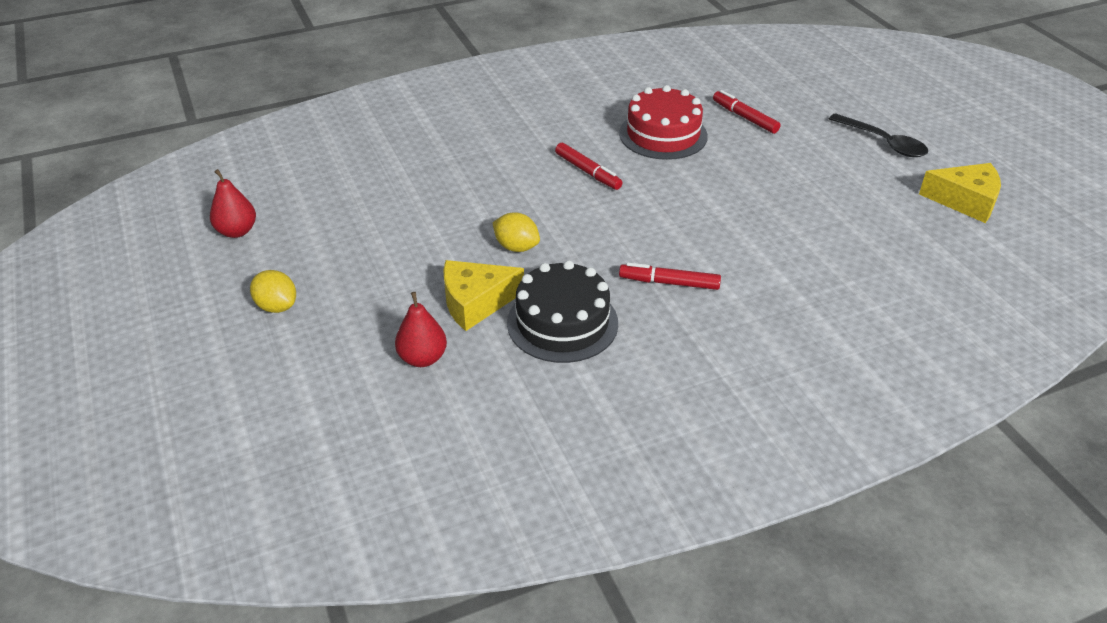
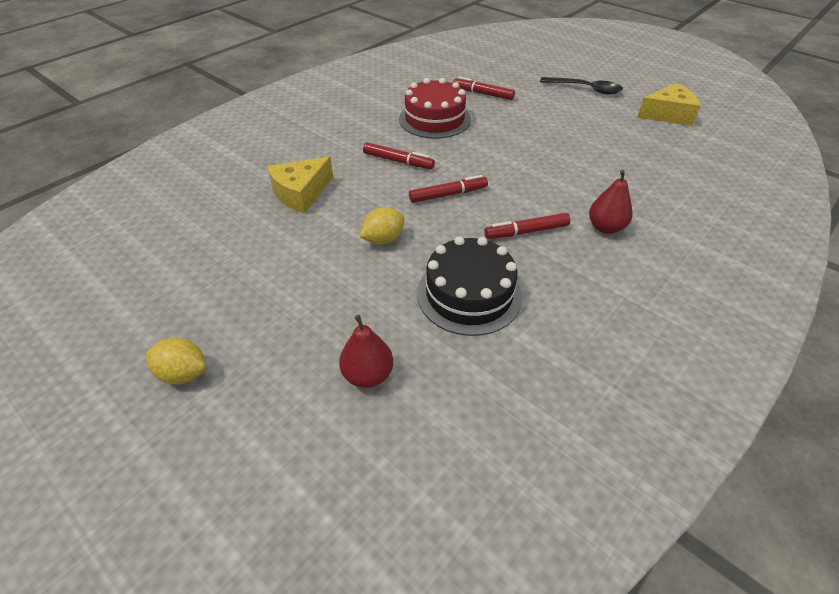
camera: 25 degrees left, 5 degrees up
red pear [210,169,256,238] -> red pear moved to [589,170,633,234]
yellow cheese [443,260,524,331] -> yellow cheese moved to [267,156,333,213]
yellow lemon [493,212,540,252] -> yellow lemon turned 45 degrees counterclockwise [360,207,404,245]
none -> red marker [409,175,488,203]

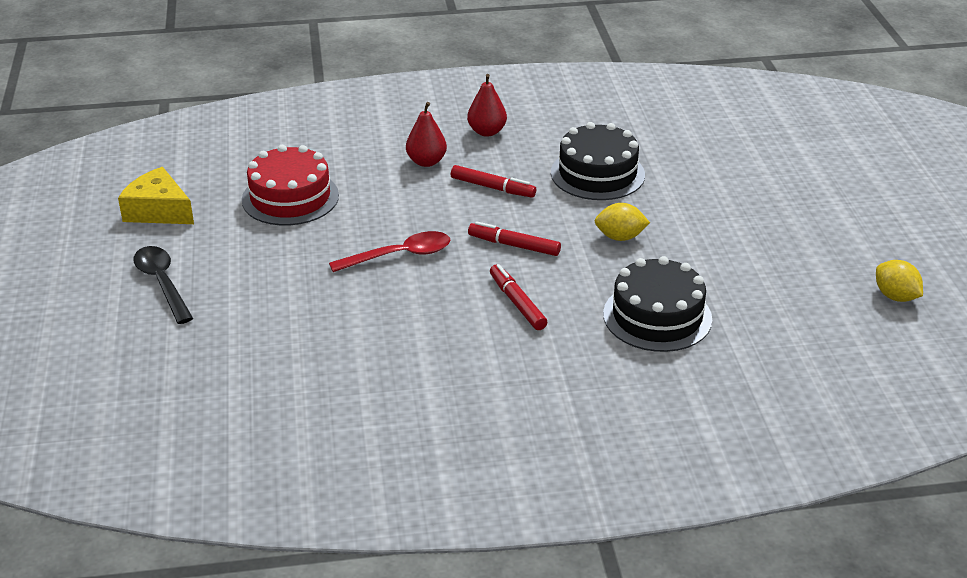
camera: 140 degrees left, 10 degrees down
yellow lemon [146,338,206,384] -> yellow lemon moved to [876,260,923,302]
yellow cheese [267,156,333,213] -> black cake [603,256,712,352]
red pear [339,315,393,388] -> red pear moved to [467,74,507,137]
red cake [399,78,471,139] -> red cake moved to [242,145,339,225]
red marker [453,77,515,100] -> none
none -> red spoon [329,231,451,272]

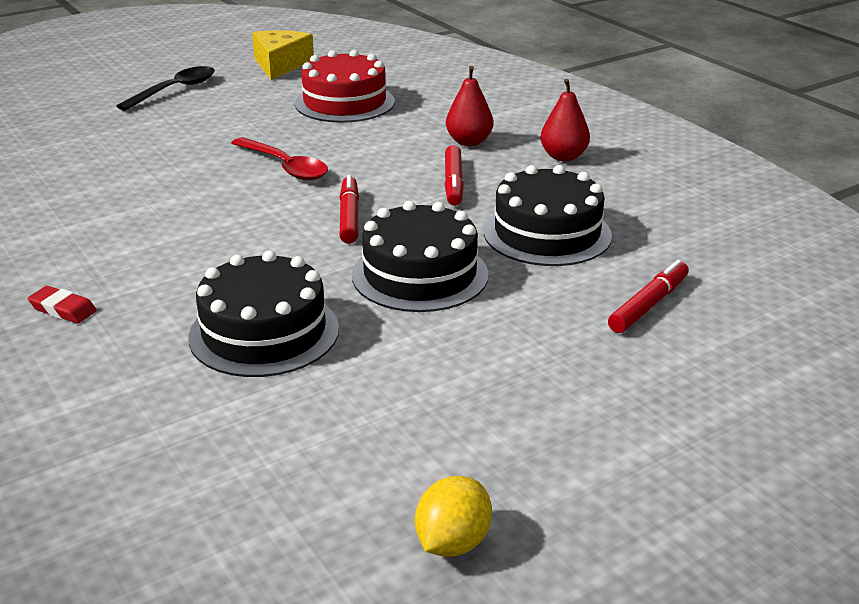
camera: 65 degrees right, 5 degrees down
red marker [490,264,548,330] -> red marker moved to [608,260,689,333]
yellow lemon [595,203,650,241] -> black cake [352,201,489,312]
none -> red eraser [28,286,97,324]

